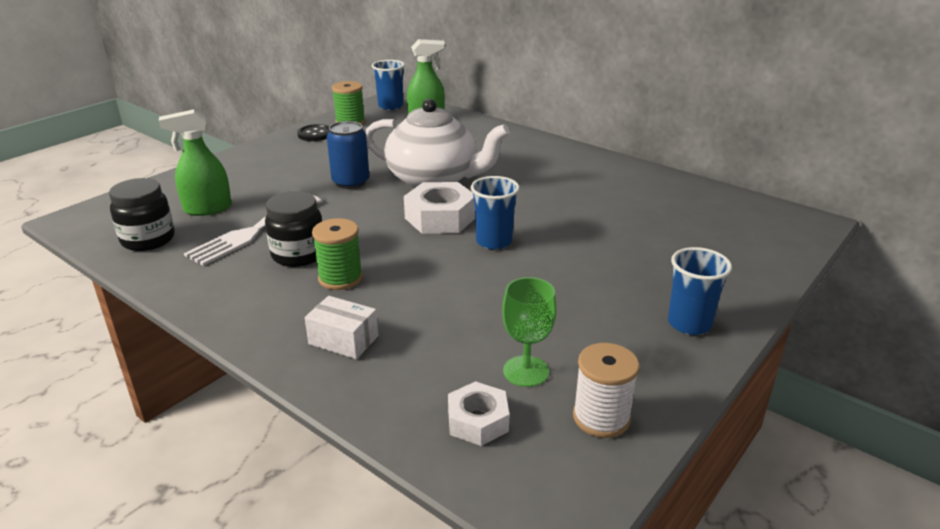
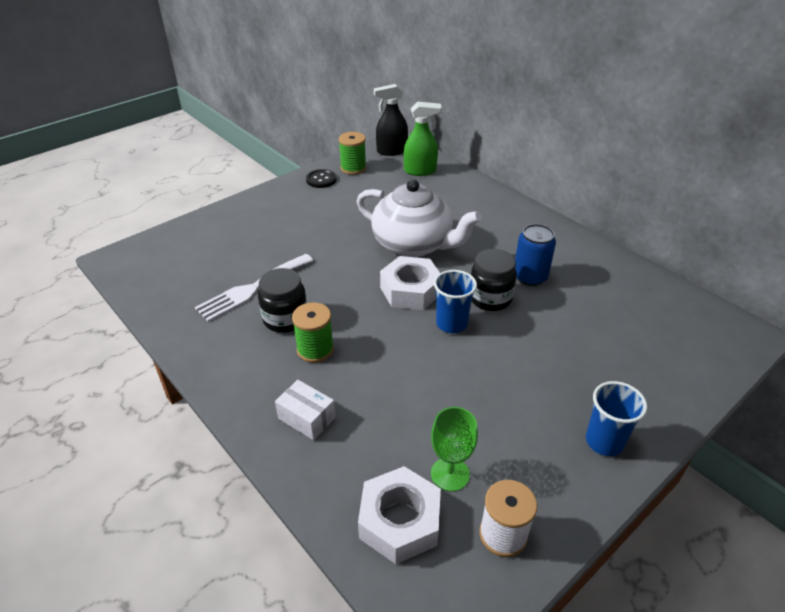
camera: 10 degrees right, 10 degrees up
black jar [109,178,175,251] -> black jar moved to [471,249,517,311]
green spray bottle [159,109,232,216] -> none
blue can [327,121,369,189] -> blue can moved to [515,224,556,286]
blue cup [372,60,405,110] -> black spray bottle [374,84,408,156]
white nut [448,381,509,446] -> white nut [358,466,441,564], size x1.60

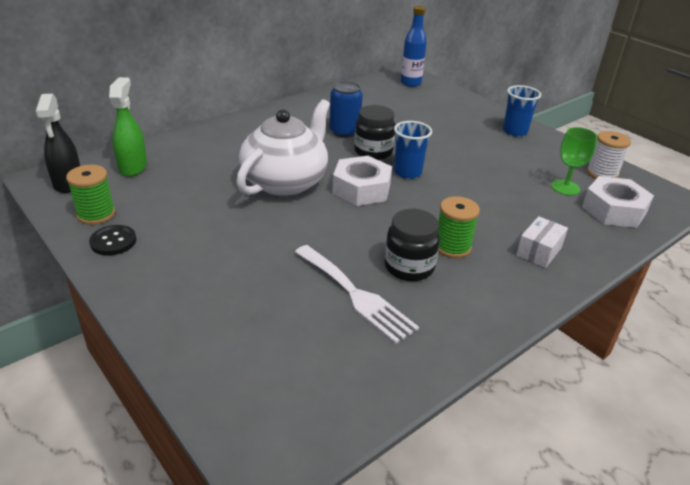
camera: 90 degrees left, 5 degrees down
none -> blue bottle [401,6,427,87]

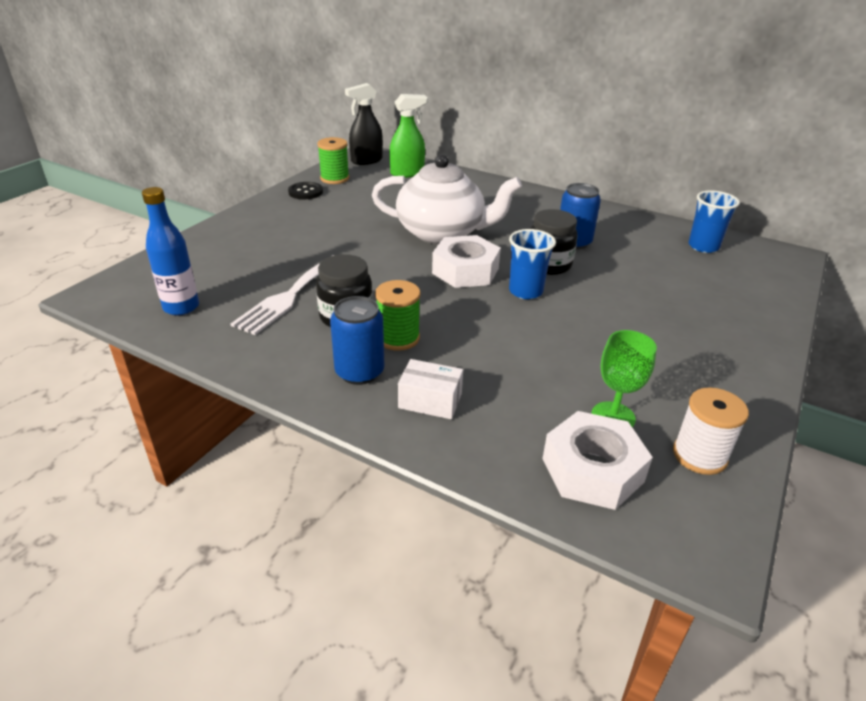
camera: 70 degrees right, 0 degrees up
blue bottle [401,6,427,87] -> blue bottle moved to [142,187,199,316]
blue cup [503,85,541,137] -> blue cup moved to [688,190,740,253]
none -> blue can [330,296,384,385]

